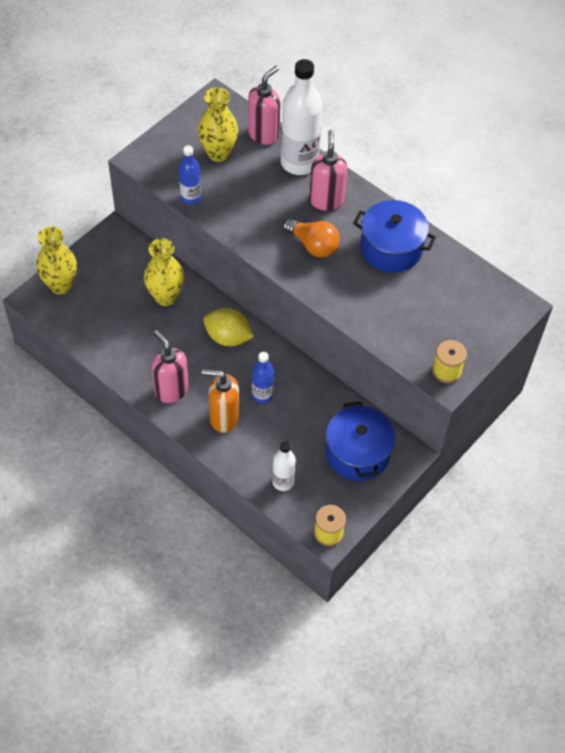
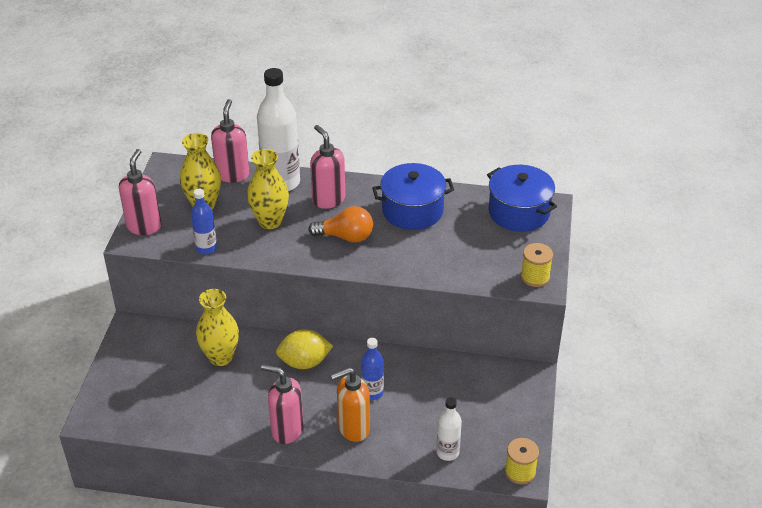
camera: 30 degrees left, 15 degrees down
yellow vase [37,226,77,294] -> yellow vase moved to [247,149,289,229]
blue pot [326,402,395,481] -> blue pot moved to [487,165,557,232]
none -> pink soap dispenser [119,149,162,235]

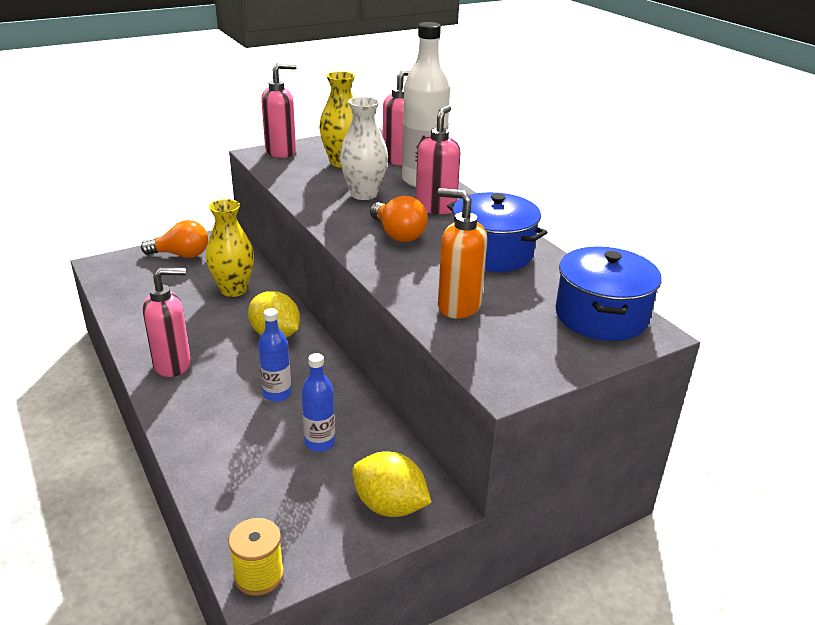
camera: 50 degrees right, 10 degrees down
blue bottle [191,189,217,254] -> blue bottle moved to [301,353,335,452]
yellow vase [247,149,289,229] -> white vase [340,97,388,200]
pink soap dispenser [261,364,304,444] -> pink soap dispenser turned 90 degrees clockwise [143,268,191,377]
orange soap dispenser [331,367,370,442] -> orange soap dispenser moved to [437,188,487,319]
white bottle [436,397,462,461] -> none
yellow spool [521,243,553,287] -> none
none -> orange light bulb [141,220,208,258]
none -> yellow lemon [352,451,431,517]

